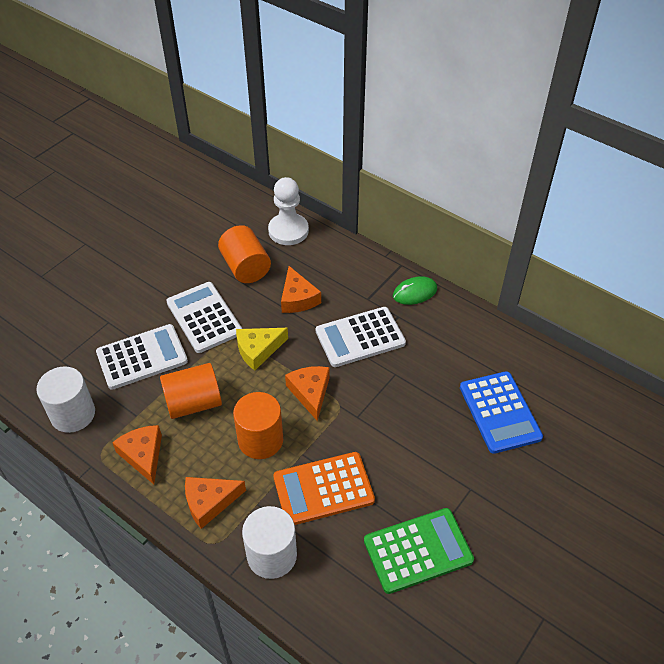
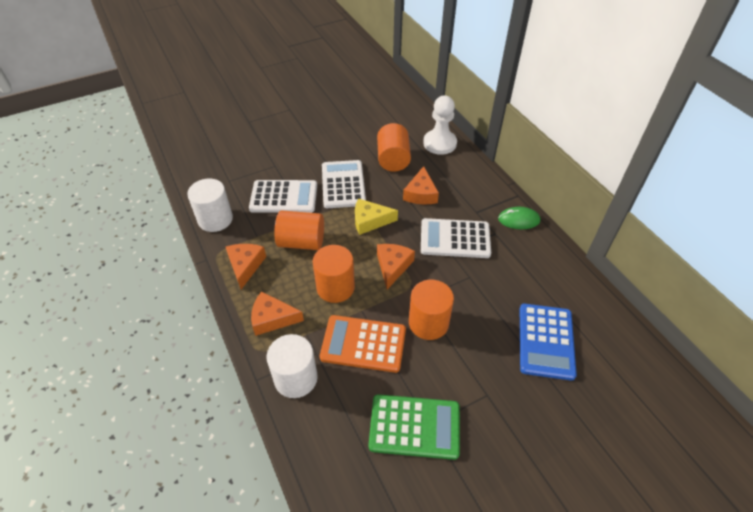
camera: 25 degrees right, 0 degrees up
none -> orange cylinder [409,280,454,340]

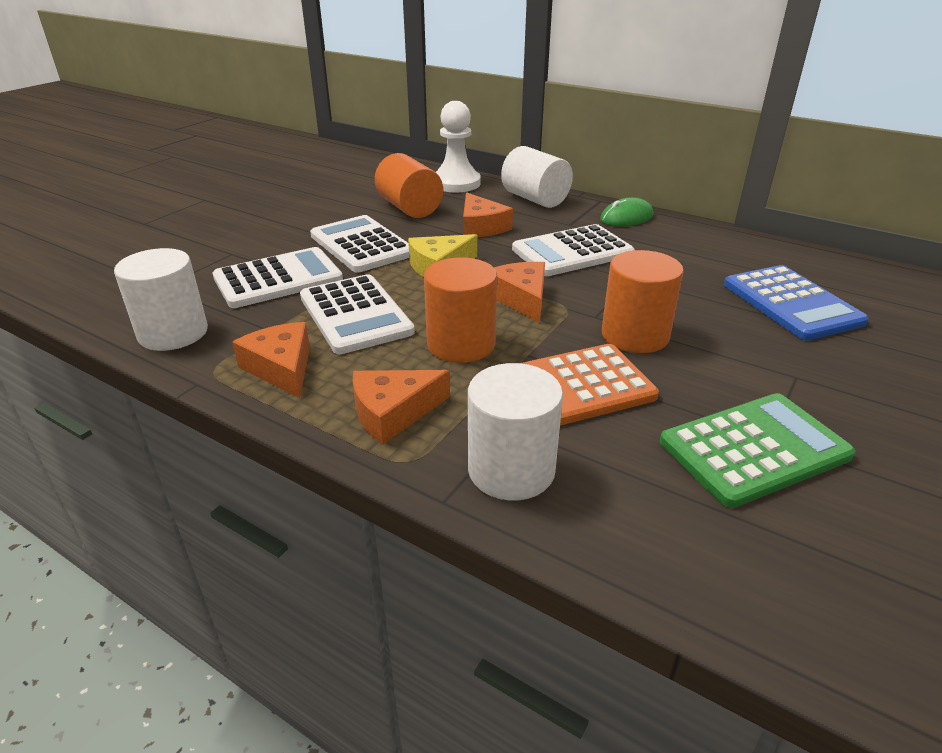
camera: 30 degrees left, 15 degrees down
orange cylinder [274,210,324,250] -> white calculator [300,274,415,354]
none -> white cylinder [501,146,573,208]

